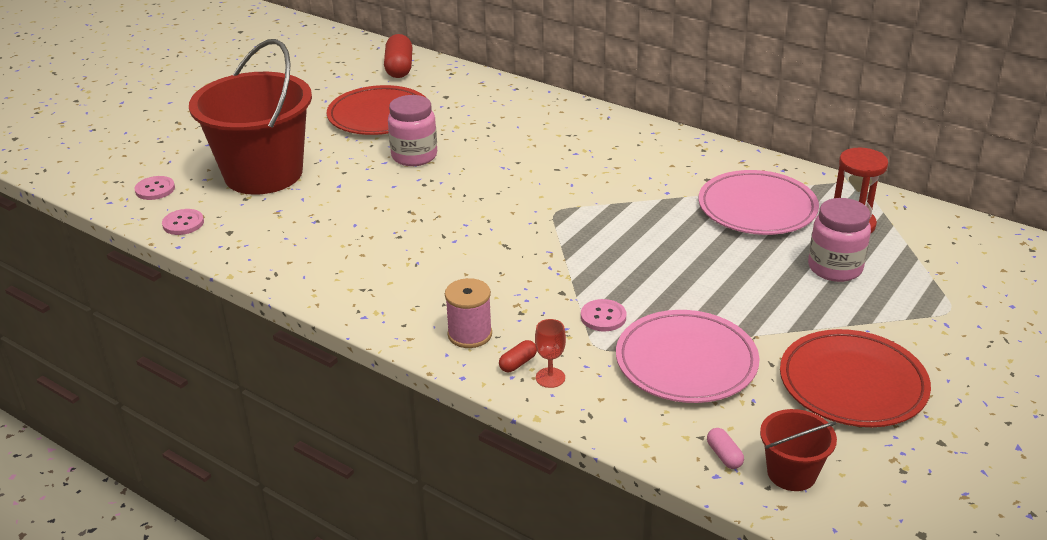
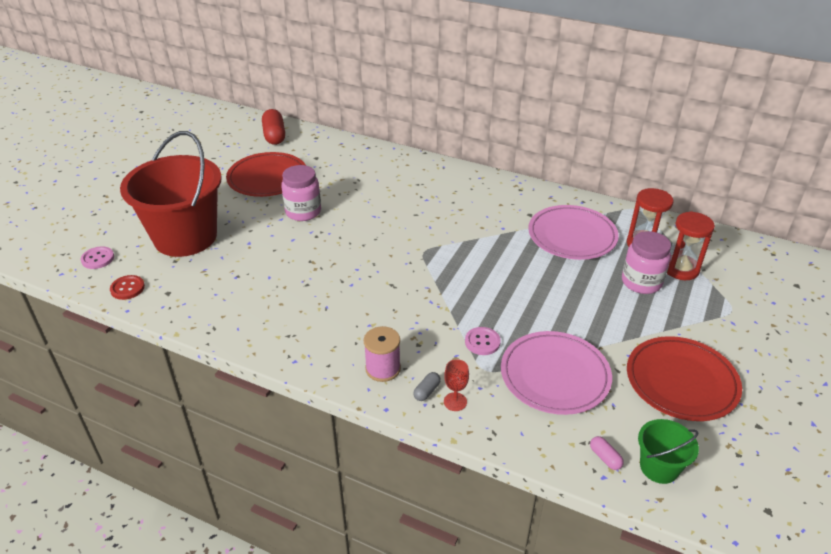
camera: 10 degrees left, 5 degrees up
pink button [162,209,204,235] -> red button [110,275,145,300]
red capsule [499,340,537,372] -> grey capsule [413,372,441,401]
red bucket [760,409,837,491] -> green bucket [638,419,699,484]
none -> red hourglass [667,211,715,280]

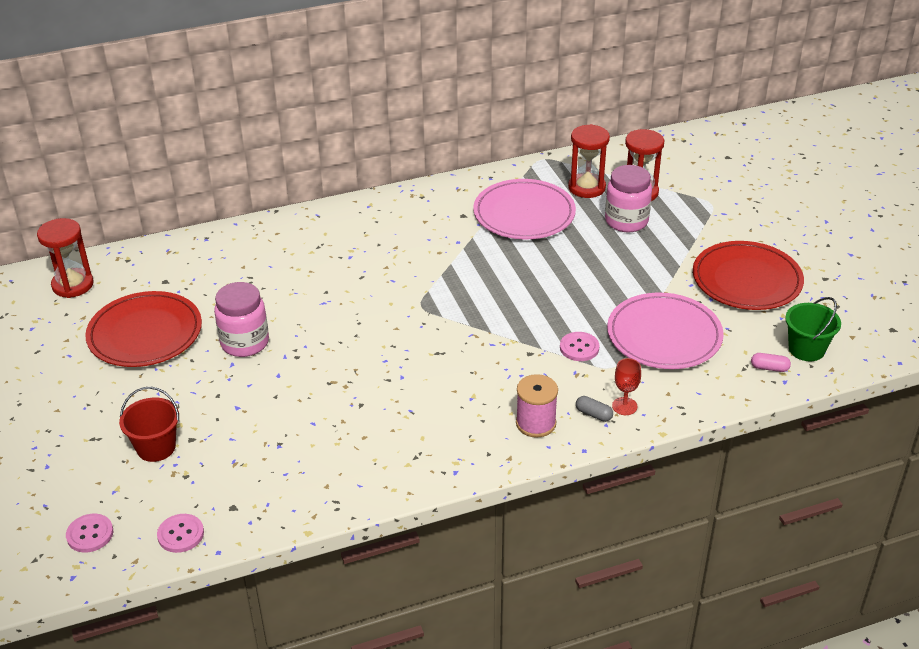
camera: 45 degrees left, 0 degrees up
red button [110,275,145,300] -> pink button [157,514,204,553]
red bucket [120,131,222,257] -> red bucket [119,387,179,462], size x0.44
red capsule [262,109,285,145] -> red hourglass [37,218,94,298]
grey capsule [413,372,441,401] -> grey capsule turned 45 degrees counterclockwise [576,396,613,422]

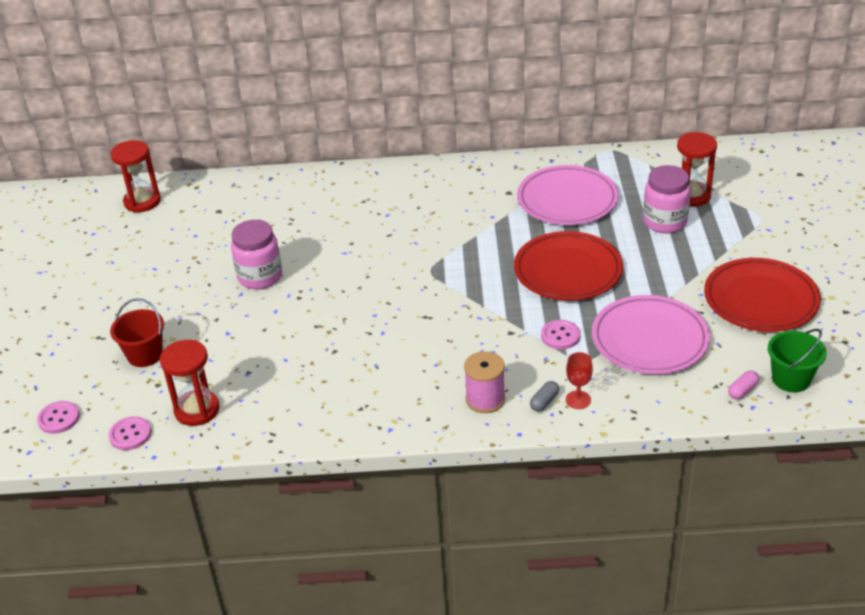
camera: 20 degrees right, 0 degrees up
red plate [85,291,202,367] -> red plate moved to [514,231,623,300]
red hourglass [568,124,610,198] -> red hourglass moved to [160,340,220,426]
grey capsule [576,396,613,422] -> grey capsule turned 75 degrees clockwise [530,381,559,412]
pink capsule [751,353,791,372] -> pink capsule turned 75 degrees counterclockwise [728,370,759,399]

